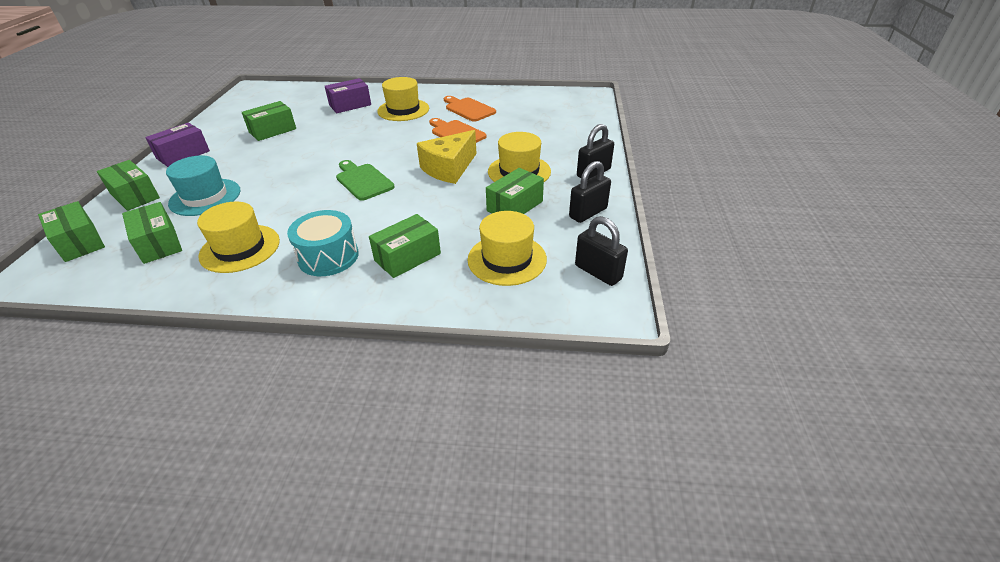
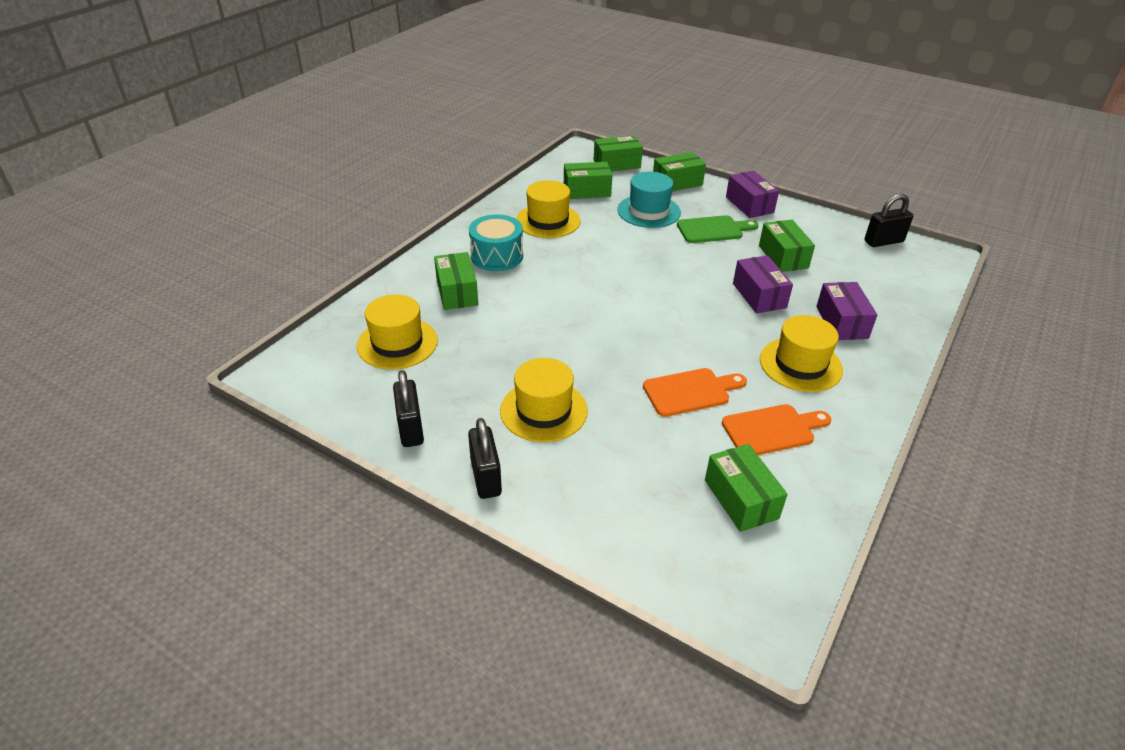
camera: 115 degrees right, 0 degrees up
green cutting board [336,160,395,201] -> green cutting board moved to [677,215,758,243]
yellow cheese [417,130,477,184] -> none
green box [486,168,544,214] -> green box moved to [705,444,788,532]
black padlock [575,216,628,286] -> black padlock moved to [865,193,913,247]
none -> purple box [733,255,793,314]

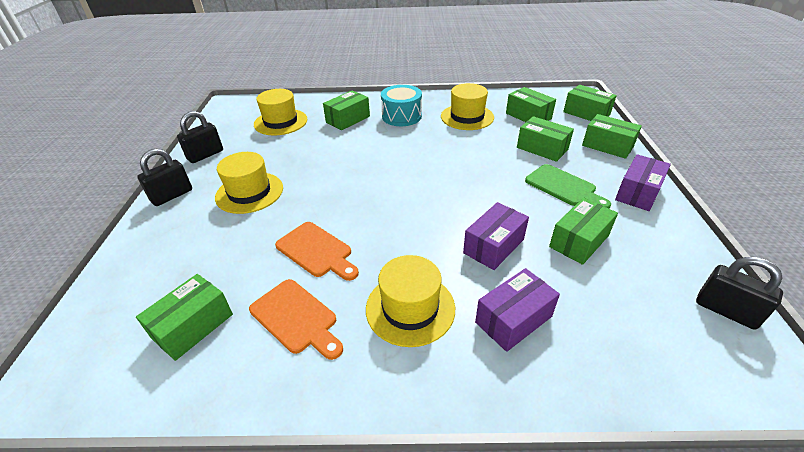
camera: 60 degrees right, 0 degrees up
turquoise hat [617,172,681,228] -> green box [517,116,574,162]

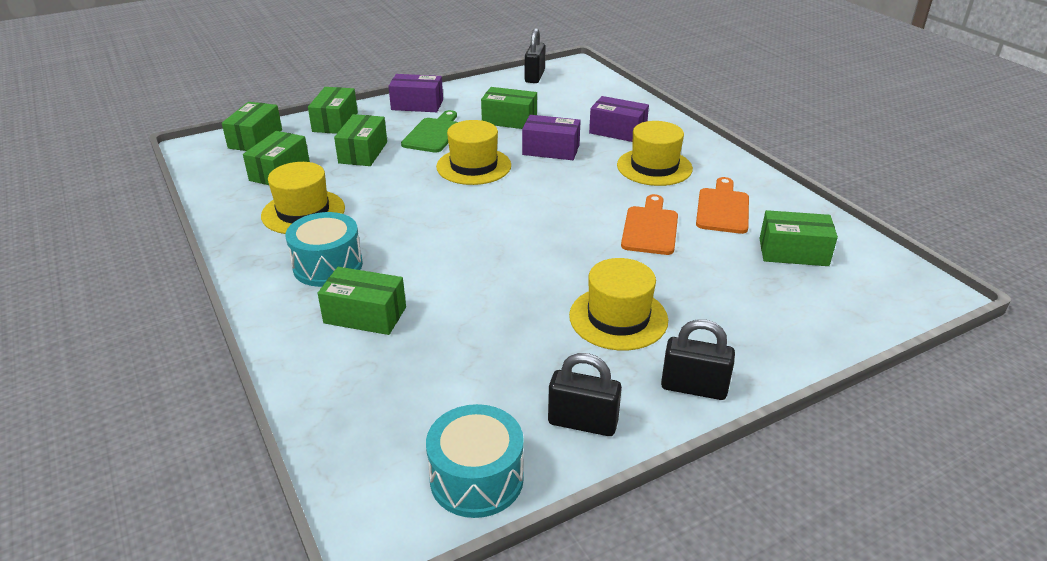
camera: 120 degrees left, 5 degrees down
yellow hat [254,89,308,136] -> yellow hat moved to [436,120,511,185]
none -> turquoise drum [426,404,524,518]

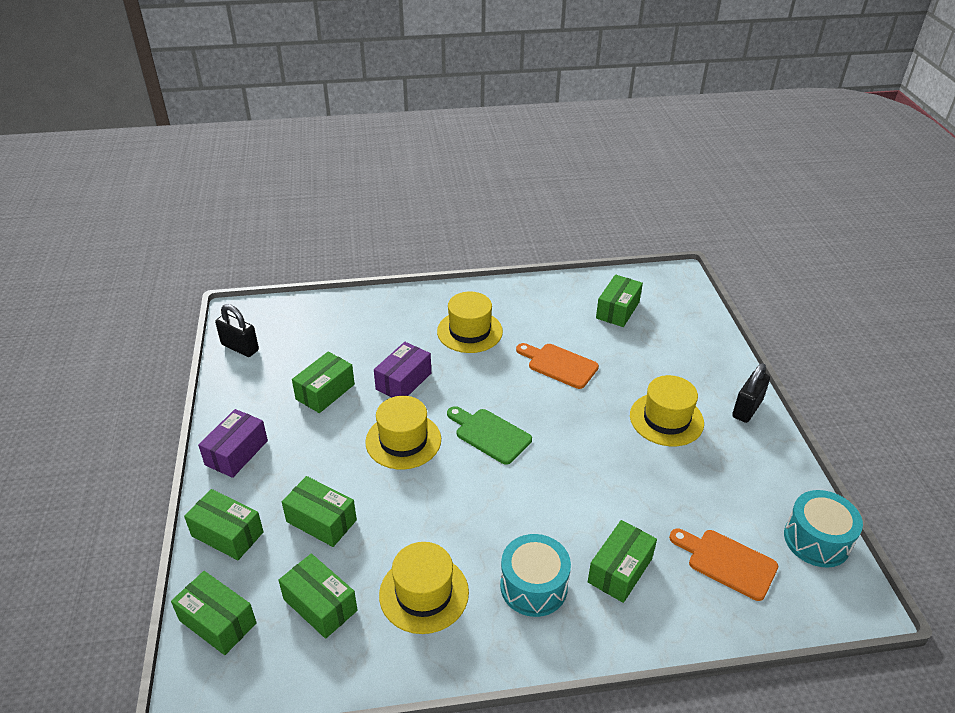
camera: 70 degrees left, 5 degrees up
green cutting board [401,110,458,153] -> green cutting board moved to [447,406,532,465]
black padlock [548,353,622,436] -> none
purple box [589,96,649,142] -> none
orange cutting board [696,177,749,234] -> orange cutting board moved to [669,529,778,601]

